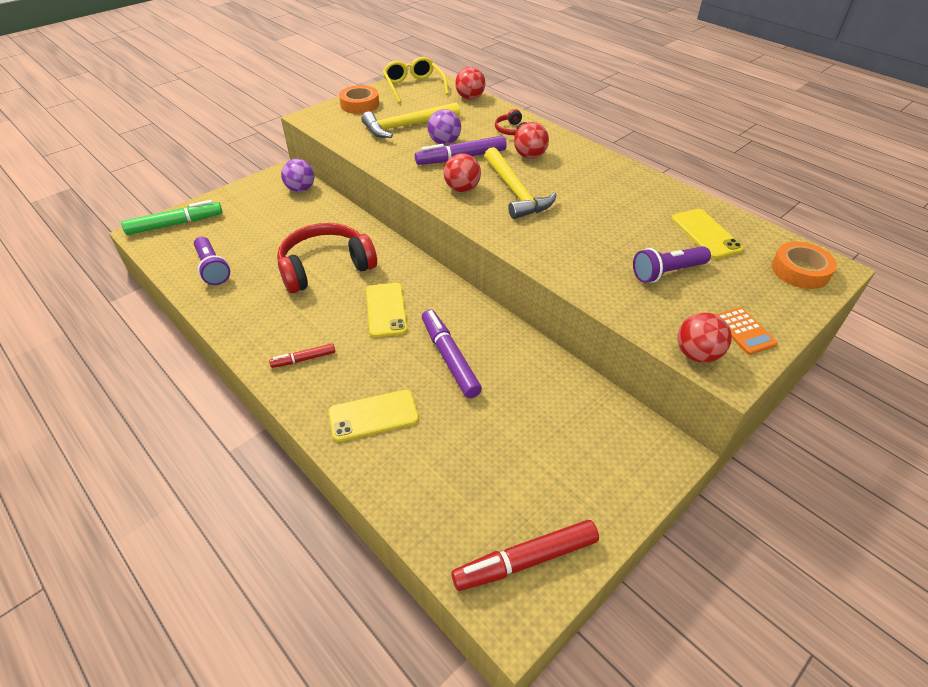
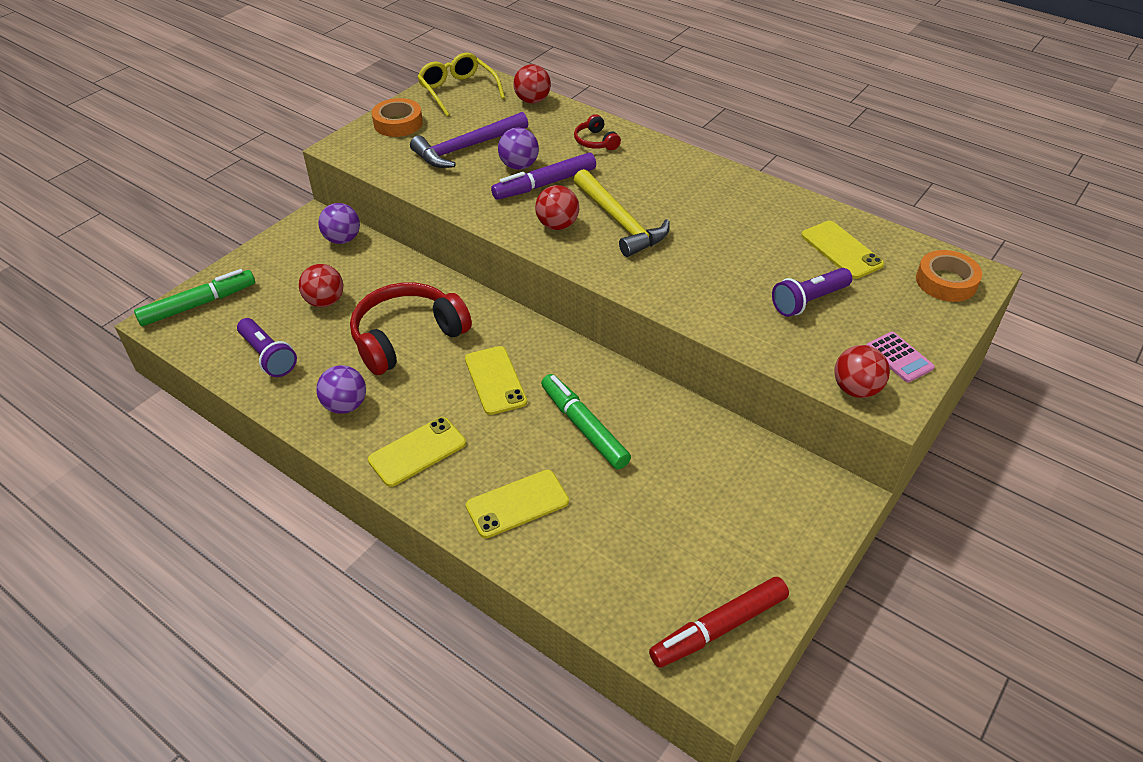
camera: 10 degrees left, 0 degrees up
red marker [269,343,335,368] -> yellow phone [368,417,466,487]
yellow hammer [361,102,460,138] -> purple hammer [410,112,528,168]
purple marker [422,309,482,398] -> green marker [541,374,631,469]
red ball [514,122,549,159] -> red ball moved to [299,264,343,307]
orange calculator [716,307,778,355] -> pink calculator [866,332,935,383]
none -> purple ball [316,365,366,414]

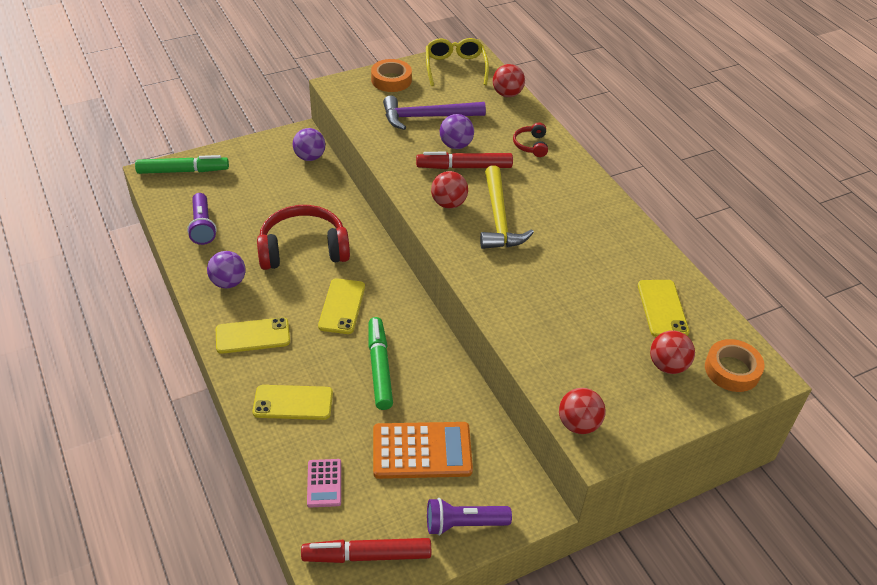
camera: 25 degrees right, 0 degrees up
red ball [299,264,343,307] -> red ball moved to [650,330,695,374]
purple marker [491,153,596,200] -> red marker [416,152,513,169]
purple flashlight [772,268,852,317] -> purple flashlight moved to [427,498,512,536]
pink calculator [866,332,935,383] -> pink calculator moved to [307,459,341,508]
none -> orange calculator [373,422,473,479]

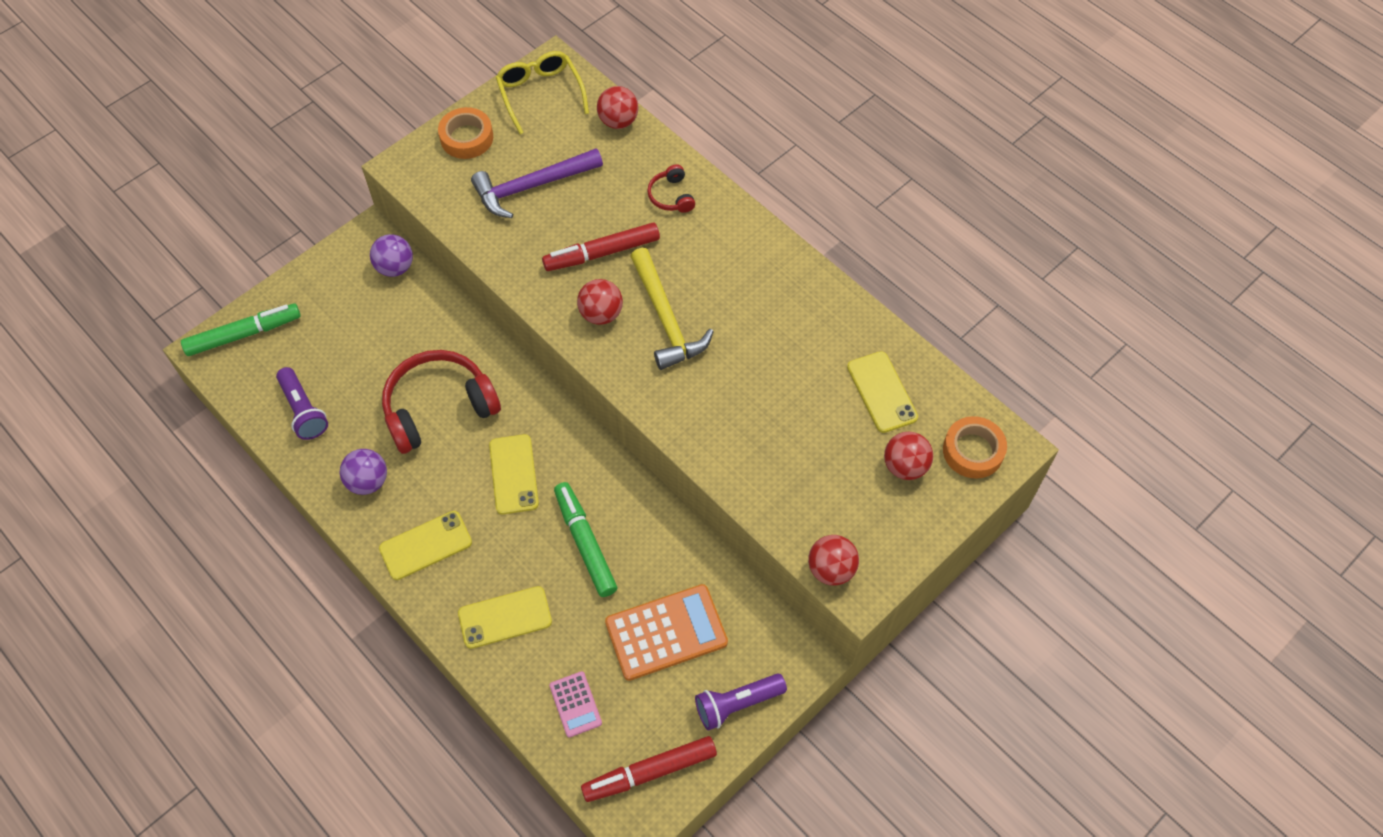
camera: 15 degrees left, 15 degrees up
purple ball [440,114,474,149] -> none

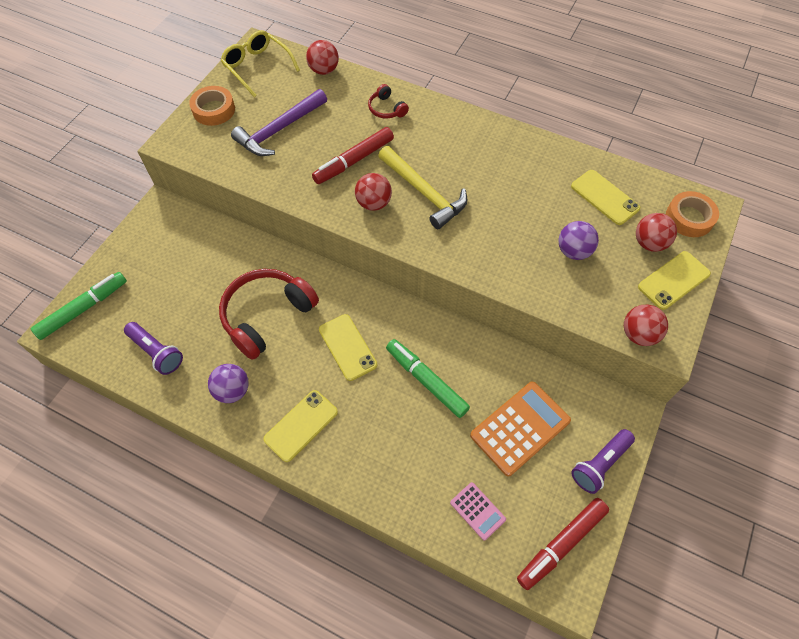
camera: 20 degrees left, 0 degrees up
purple ball [370,234,413,277] -> purple ball moved to [559,221,599,260]
yellow phone [458,586,552,649] -> yellow phone moved to [638,251,711,310]

